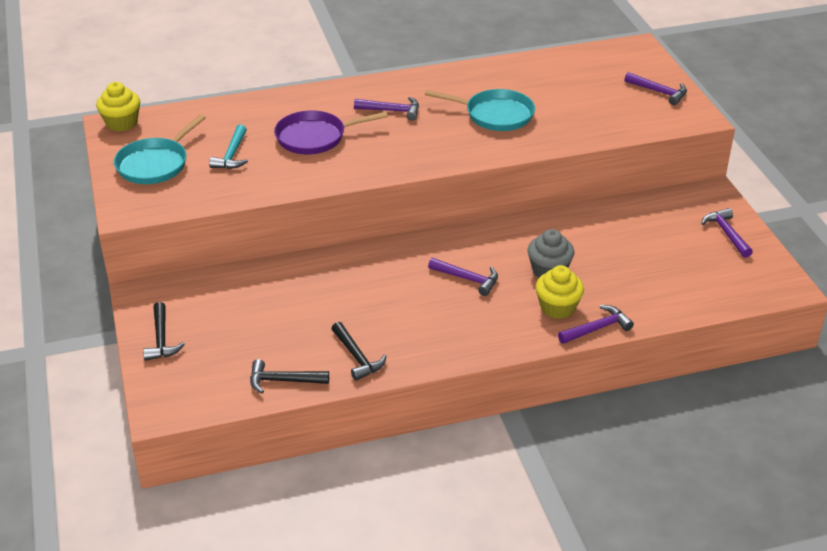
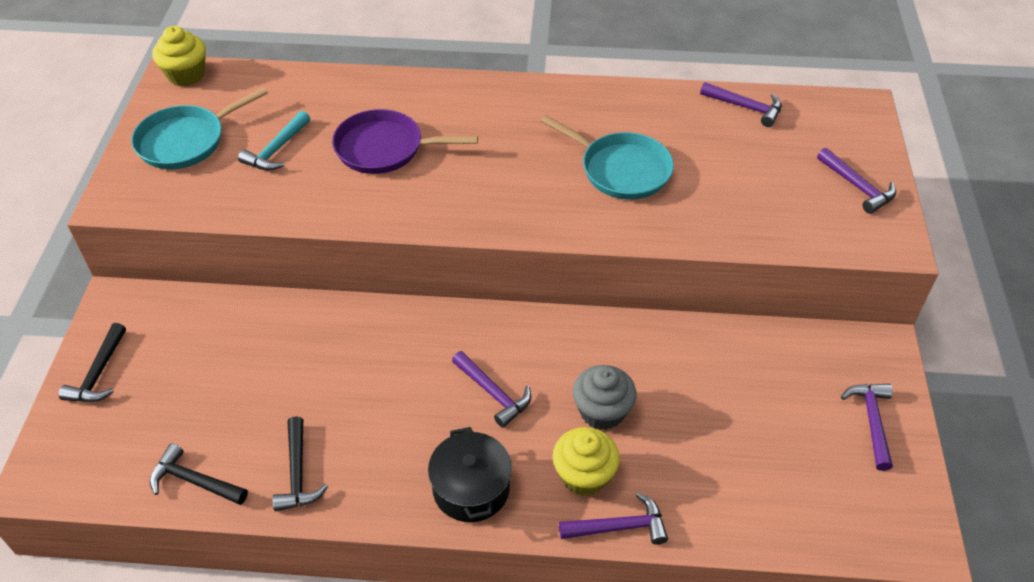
camera: 20 degrees right, 10 degrees up
purple hammer [354,97,419,121] -> purple hammer moved to [700,82,782,127]
none -> black pot [428,427,512,522]

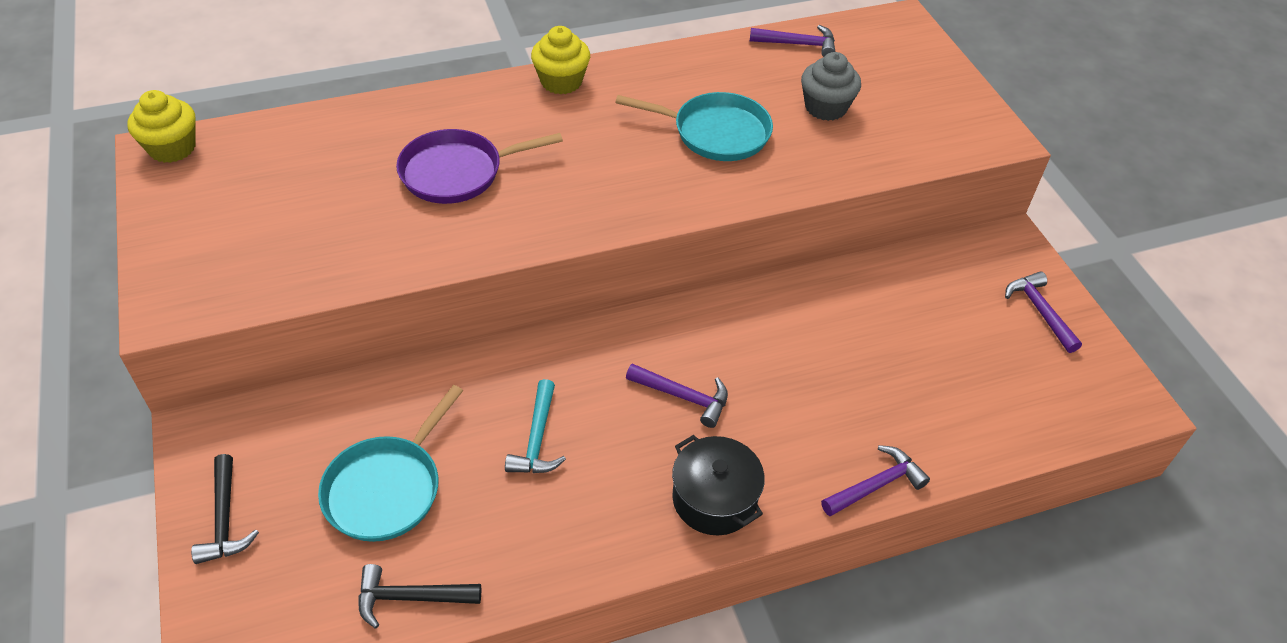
camera: 25 degrees left, 0 degrees up
turquoise pan [131,87,268,169] -> turquoise pan moved to [318,385,463,542]
turquoise hammer [238,111,310,171] -> turquoise hammer moved to [505,379,566,473]
black hammer [272,416,328,512] -> none
yellow cupcake [552,427,620,496] -> yellow cupcake moved to [531,26,590,94]
grey cupcake [573,365,637,430] -> grey cupcake moved to [801,52,861,121]
purple hammer [817,148,896,214] -> none

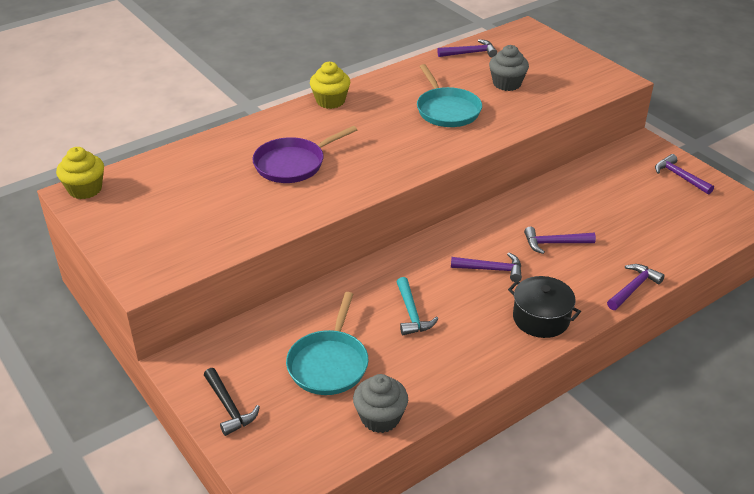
camera: 15 degrees left, 10 degrees down
black hammer [358,564,481,628] -> grey cupcake [353,374,408,433]
turquoise pan [615,92,773,161] -> turquoise pan turned 75 degrees clockwise [417,64,482,127]
none -> purple hammer [524,227,596,254]

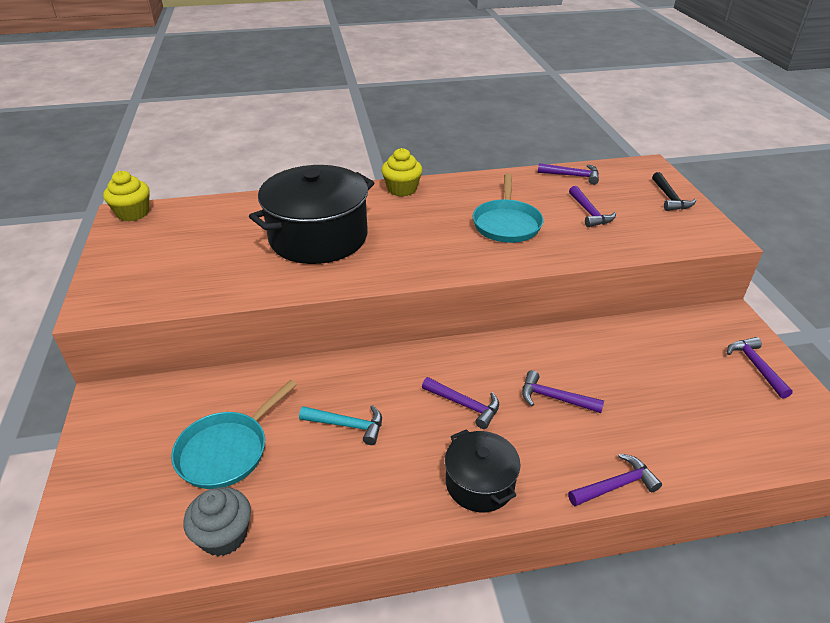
camera: 25 degrees right, 0 degrees up
black hammer [204,368,260,436] -> black hammer moved to [652,172,696,211]
purple pan [252,126,357,183] -> black pot [249,165,374,264]
turquoise hammer [397,277,438,335] -> turquoise hammer turned 90 degrees counterclockwise [299,405,382,445]
grey cupcake [489,45,529,91] -> purple hammer [569,186,616,227]

